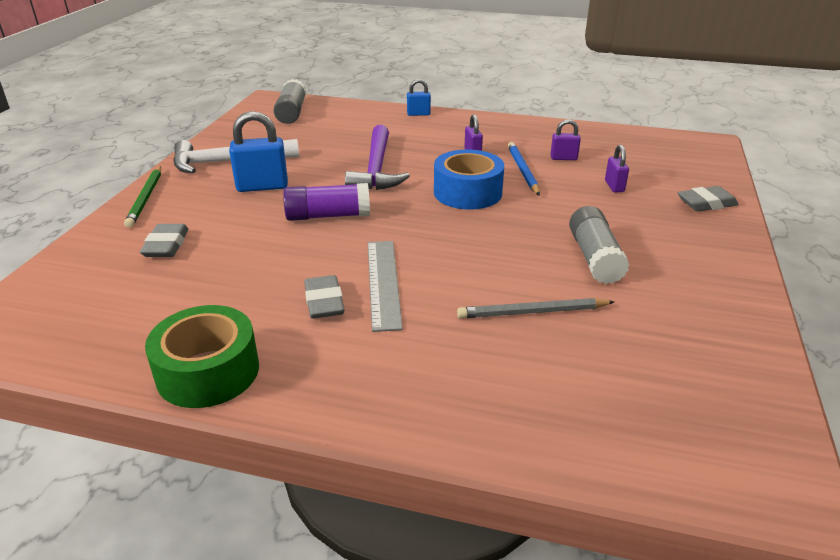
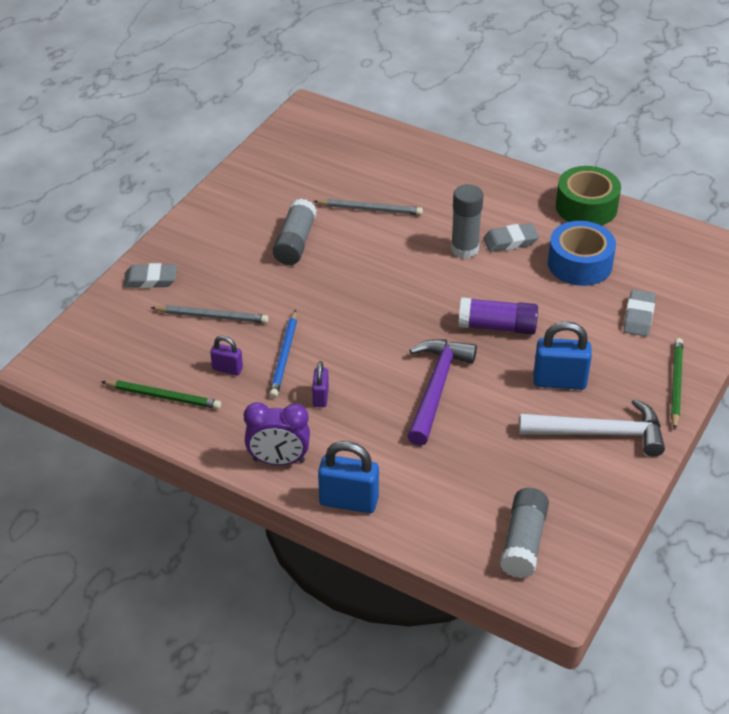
camera: 165 degrees left, 10 degrees up
grey eraser [304,275,345,319] -> grey eraser turned 75 degrees clockwise [483,223,539,252]
grey ruler [368,241,403,332] -> grey glue stick [451,184,483,259]
blue padlock [407,79,431,116] -> blue padlock [318,441,379,513], size x1.77
blue tape [434,149,504,210] -> blue tape moved to [548,221,616,286]
purple padlock [605,145,629,192] -> grey pencil [151,305,269,323]
none -> green pencil [101,380,221,409]
none -> purple clock [244,402,310,465]

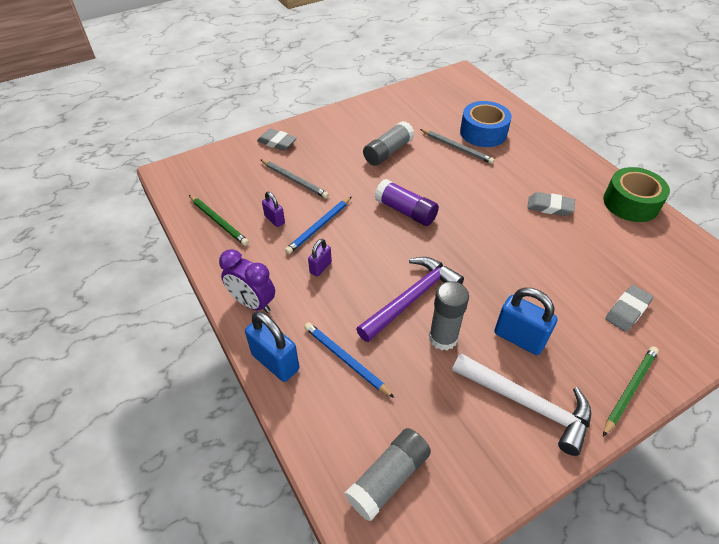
camera: 30 degrees right, 5 degrees up
grey glue stick [451,184,483,259] -> grey glue stick moved to [429,281,469,350]
purple glue stick [458,297,538,335] -> purple glue stick moved to [375,179,439,226]
blue tape [548,221,616,286] -> blue tape moved to [460,101,512,147]
none -> blue pencil [304,323,395,398]

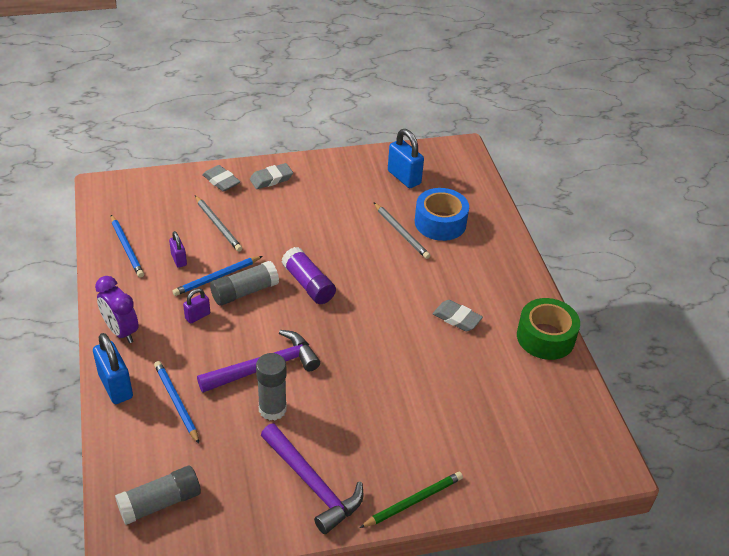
camera: 15 degrees right, 5 degrees down
green pencil [189,195,249,246] -> blue pencil [111,215,144,278]
grey glue stick [363,121,414,166] -> grey glue stick moved to [210,261,279,306]
white hammer [452,353,591,456] -> purple hammer [261,423,363,534]
blue padlock [494,288,558,355] -> blue padlock moved to [388,129,424,188]
grey eraser [605,285,653,332] -> grey eraser moved to [250,163,293,189]

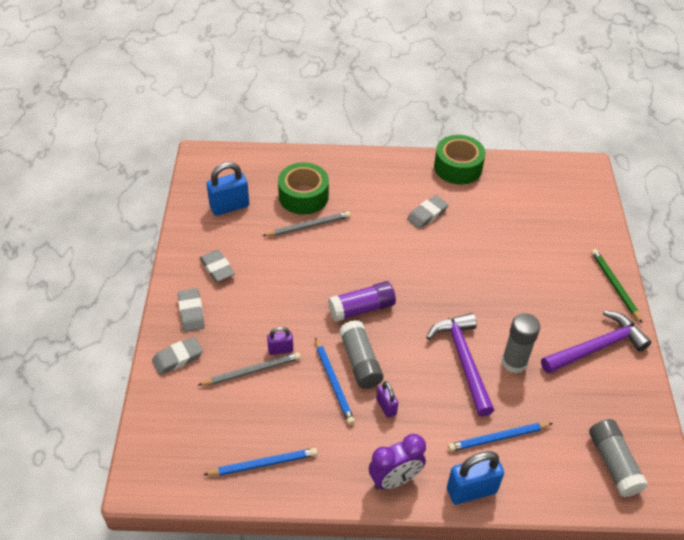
camera: 75 degrees left, 5 degrees up
purple padlock [169,231,187,268] -> purple padlock moved to [267,327,293,355]
blue tape [415,188,469,241] -> green tape [278,162,329,215]
none -> grey eraser [200,249,235,282]

